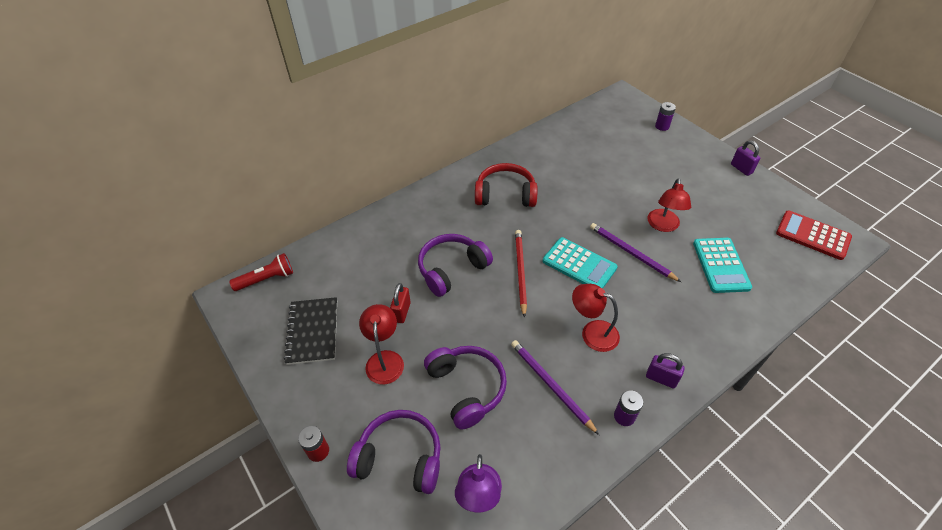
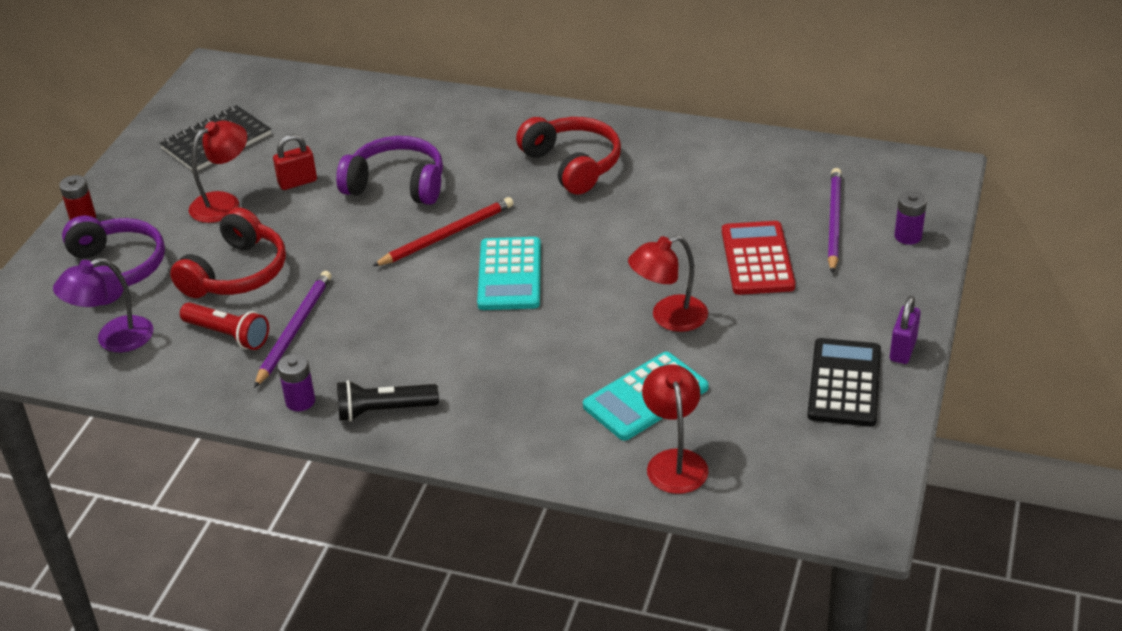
camera: 55 degrees right, 10 degrees down
red flashlight [229,253,293,291] -> red flashlight moved to [180,302,269,350]
purple headphones [424,346,507,430] -> red headphones [170,208,286,298]
red lamp [572,284,620,352] -> red lamp moved to [642,364,709,494]
purple pencil [590,223,681,282] -> purple pencil moved to [828,168,842,273]
purple padlock [646,353,685,388] -> black flashlight [337,380,439,421]
red calculator [776,211,852,260] -> red calculator moved to [722,221,795,295]
none -> black calculator [807,338,881,427]

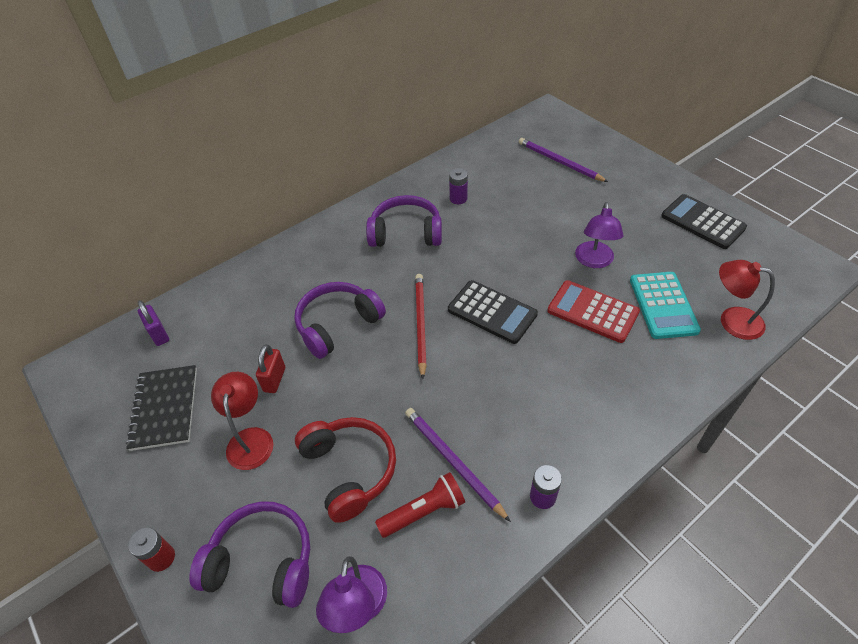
camera: 55 degrees left, 10 degrees up
black flashlight [337,380,439,421] -> none
turquoise calculator [477,237,541,310] -> black calculator [448,280,538,344]
red headphones [516,117,621,195] -> purple headphones [366,195,442,247]
red lamp [628,235,708,332] -> purple lamp [575,202,623,268]
red calculator [722,221,795,295] -> red calculator moved to [547,280,640,343]
purple padlock [890,296,921,364] -> purple padlock moved to [137,300,169,346]
purple battery [894,191,927,245] -> purple battery moved to [449,168,468,204]

